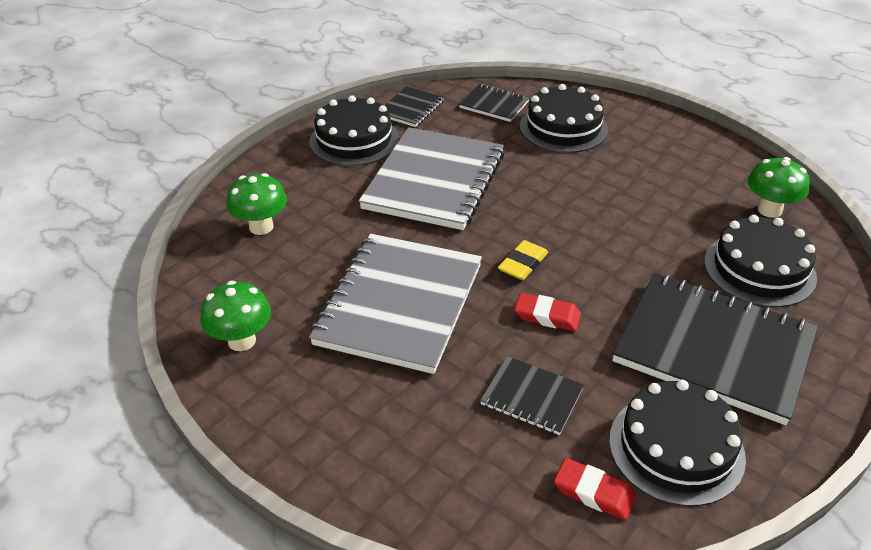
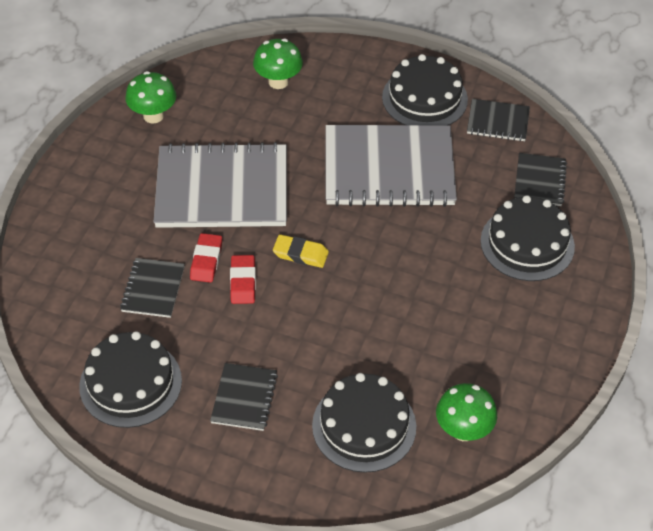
camera: 70 degrees right, 10 degrees up
red eraser [554,458,636,520] -> red eraser moved to [190,233,222,283]
black notebook [612,273,818,425] -> black notebook [210,363,278,431], size x0.47

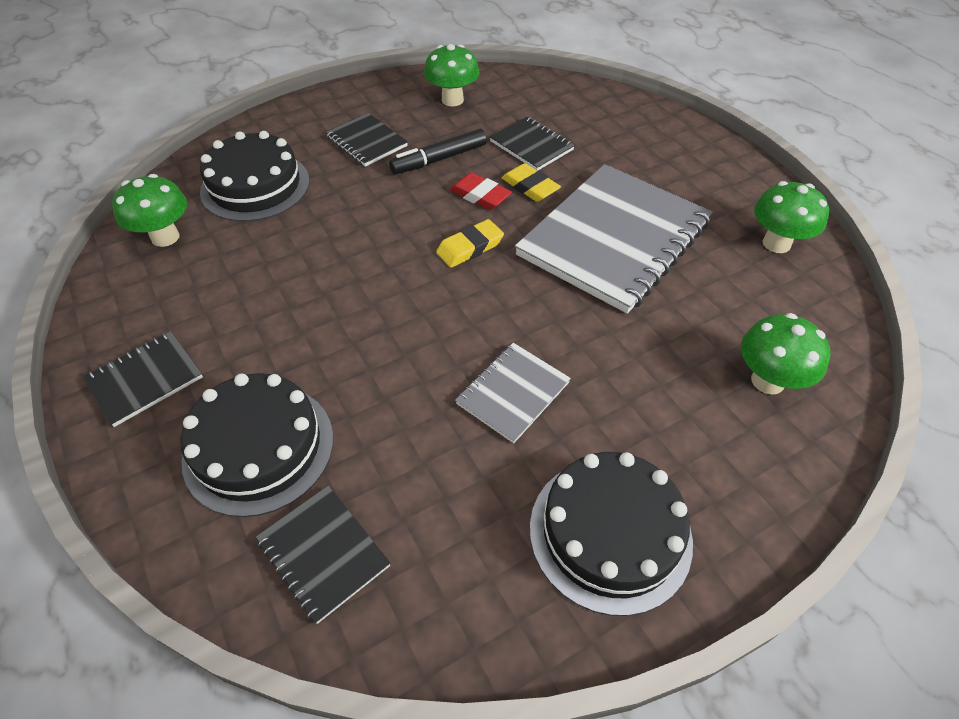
camera: 130 degrees right, 0 degrees up
black cake [79,331,182,428] -> green mushroom [424,44,480,106]
red eraser [190,233,222,283] -> yellow eraser [502,163,561,202]
grey notebook [325,125,457,207] -> grey notebook [455,343,571,443], size x0.47
black notebook [467,99,530,142] -> black notebook moved to [83,331,203,427]
none -> black marker [389,129,487,174]

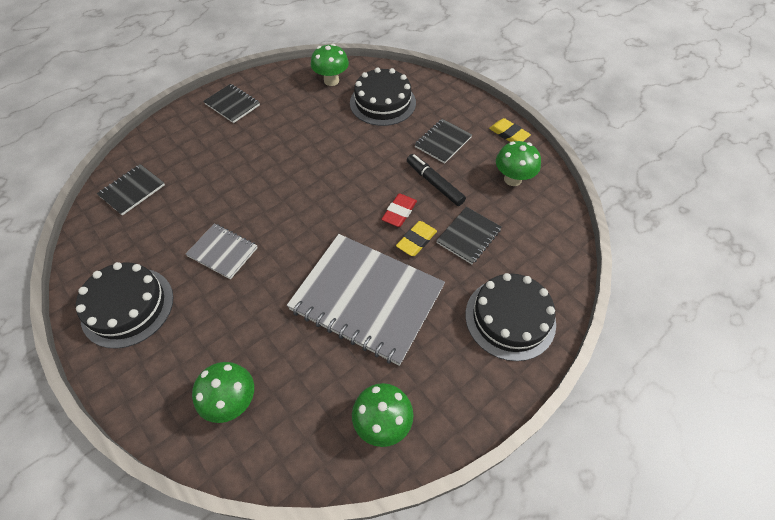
camera: 80 degrees right, 5 degrees up
black cake [181,373,333,517] -> black cake moved to [465,273,556,361]
yellow eraser [436,219,504,268] -> yellow eraser moved to [489,118,531,142]

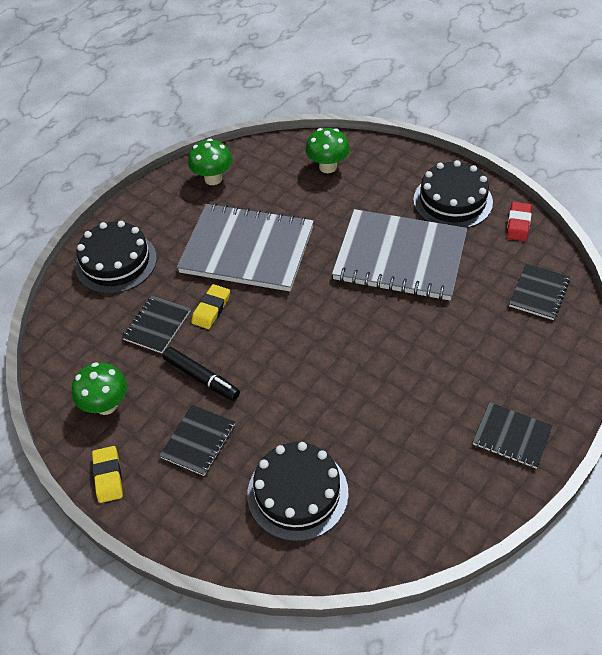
camera: 170 degrees right, 5 degrees down
grey notebook [186,224,258,279] -> grey notebook [332,209,467,301], size x2.11
green mushroom [311,44,349,86] -> none
red eraser [381,194,417,227] -> red eraser moved to [507,202,532,241]
yellow eraser [489,118,531,142] -> yellow eraser turned 45 degrees clockwise [92,446,123,503]

